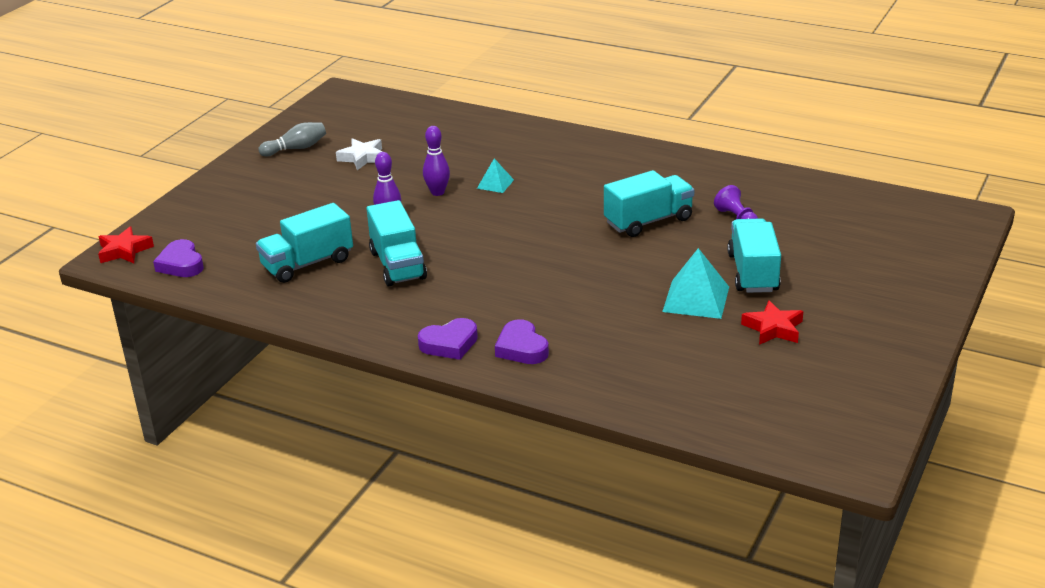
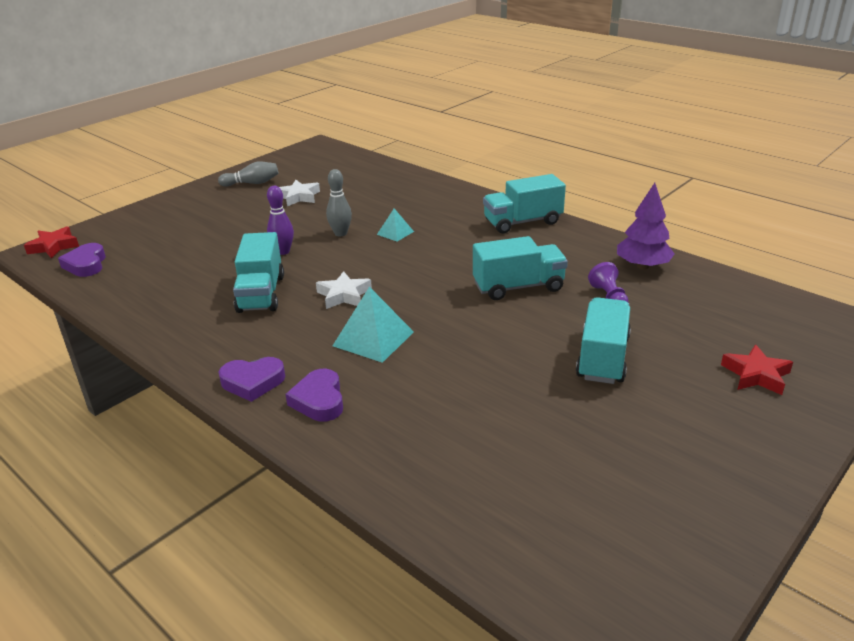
camera: 15 degrees right, 0 degrees up
turquoise truck [256,203,353,283] -> turquoise truck moved to [483,174,566,233]
purple bowling pin [423,126,450,196] -> grey bowling pin [326,169,352,236]
turquoise pyramid [662,248,729,319] -> turquoise pyramid moved to [333,287,414,363]
red star [741,300,803,345] -> red star moved to [721,344,793,395]
none -> white star [316,271,372,309]
none -> purple tree [617,183,675,269]

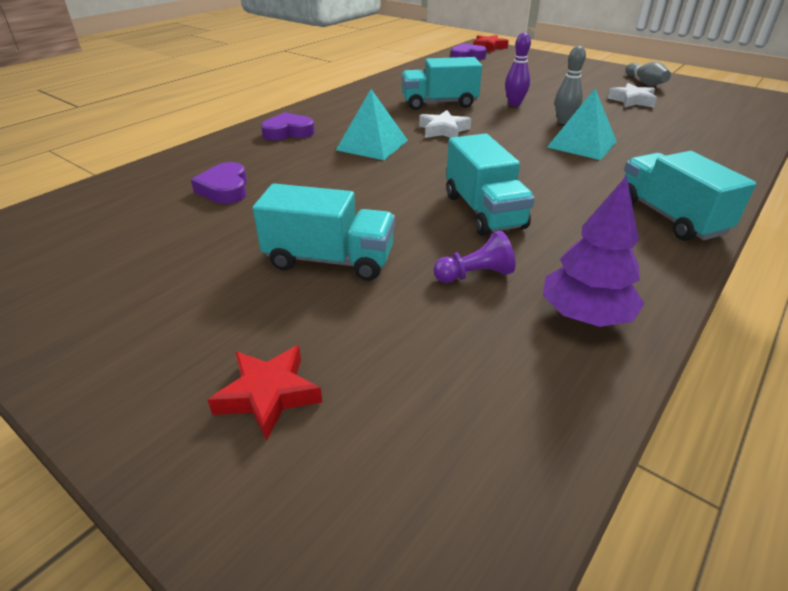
camera: 85 degrees right, 5 degrees up
purple heart [219,357,285,402] -> purple heart moved to [191,162,247,204]
turquoise pyramid [377,208,414,242] -> turquoise pyramid [547,89,617,160], size x1.78

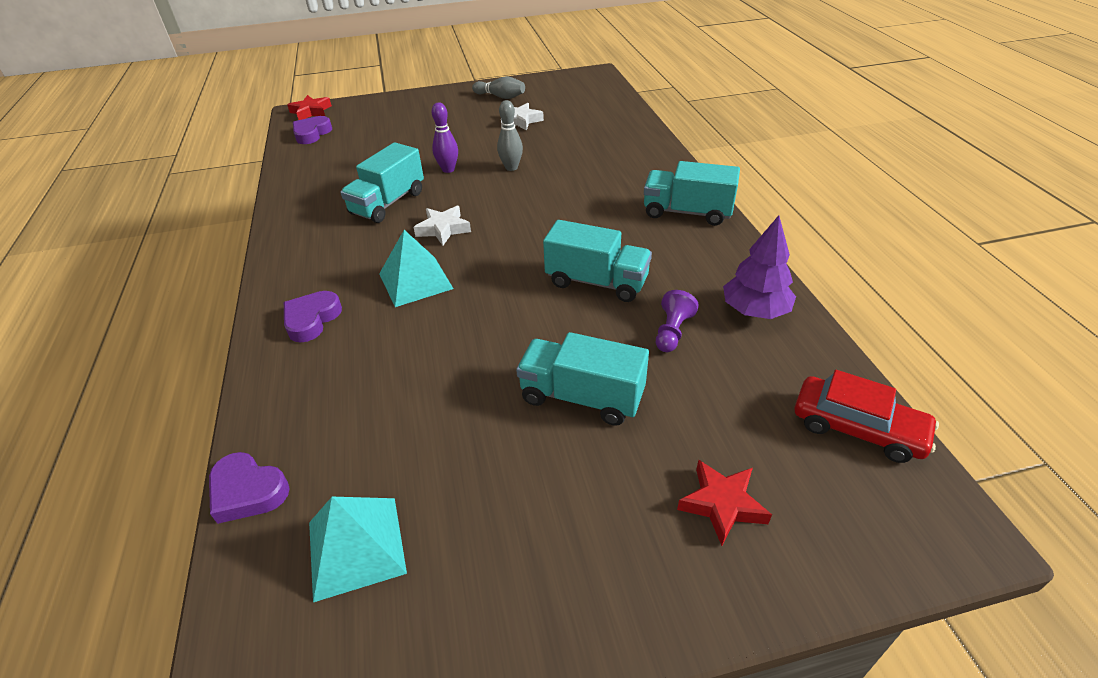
camera: 50 degrees left, 5 degrees up
purple heart [191,162,247,204] -> purple heart moved to [209,452,290,524]
turquoise truck [253,184,395,281] -> turquoise truck turned 120 degrees counterclockwise [516,332,649,426]
turquoise pyramid [547,89,617,160] -> turquoise pyramid moved to [309,497,407,602]
none -> red car [794,370,939,463]

